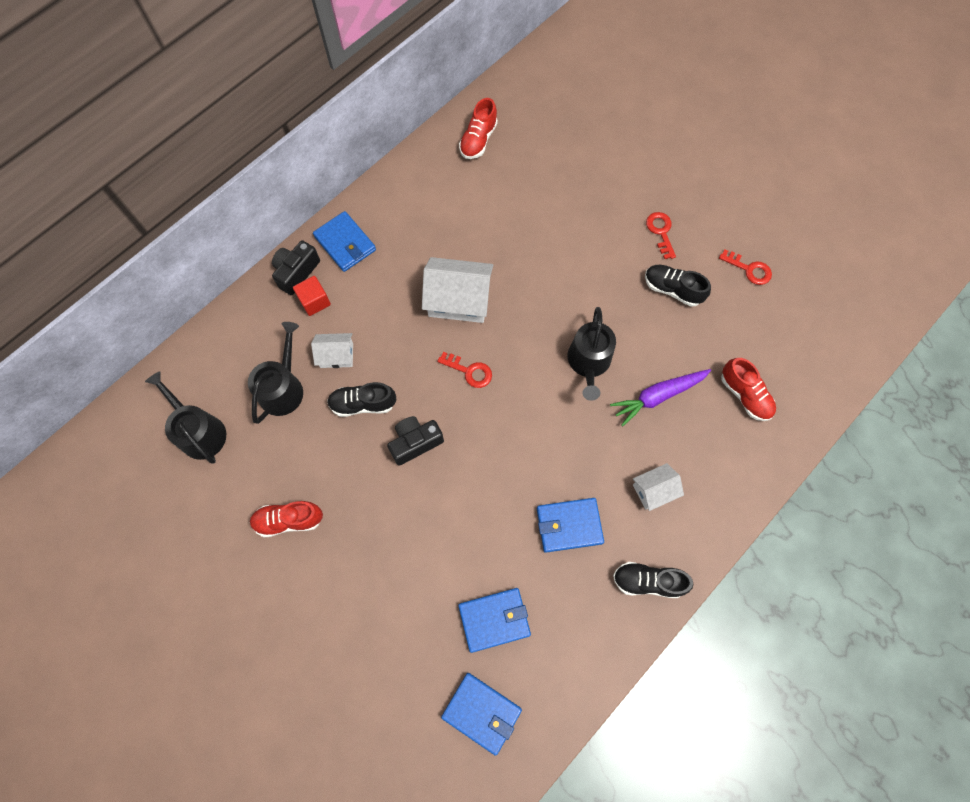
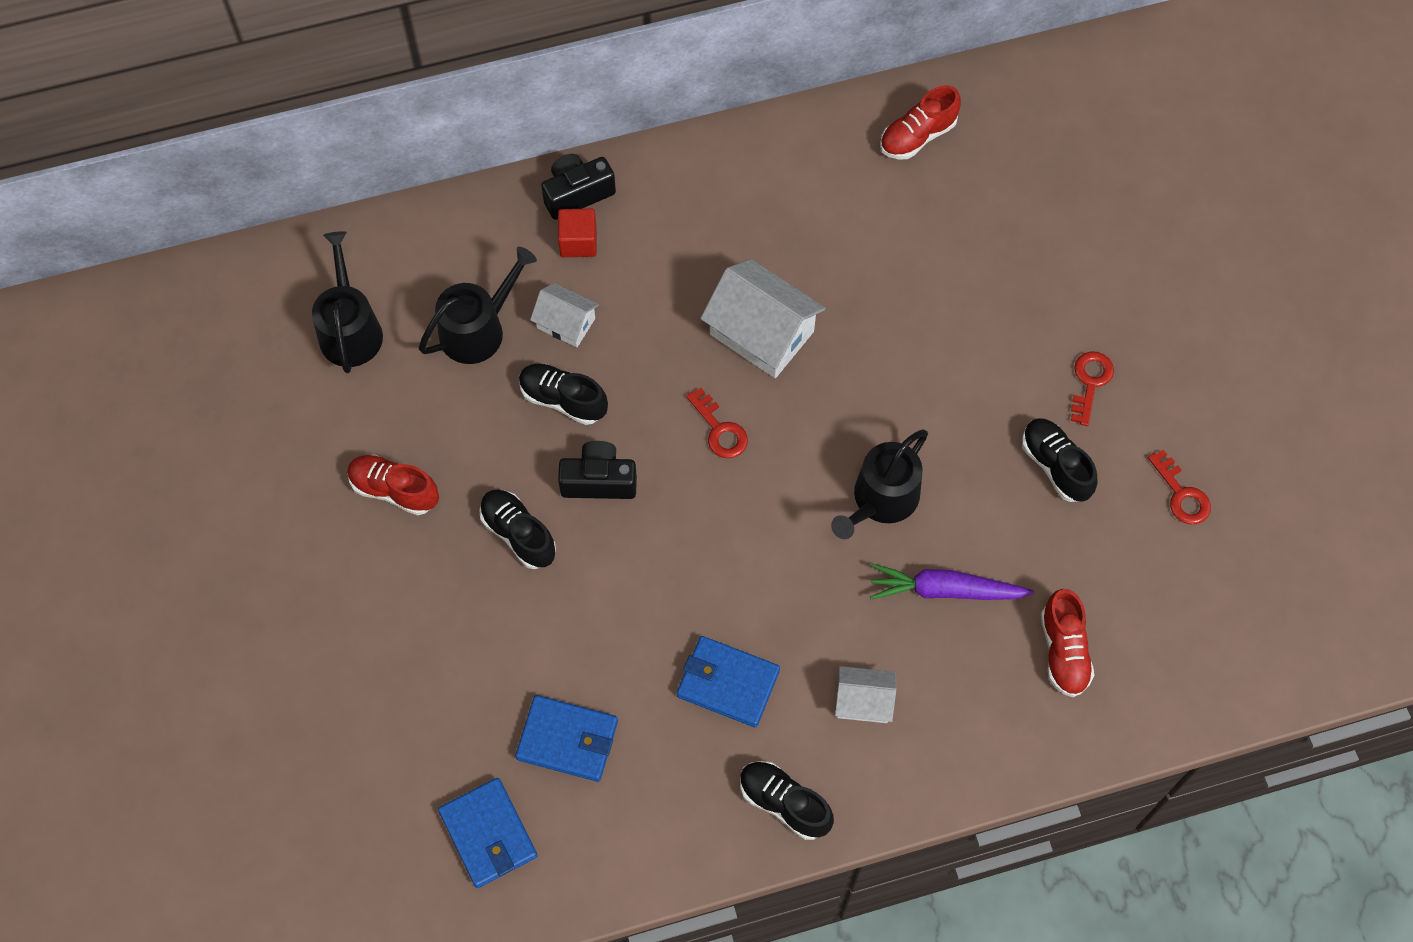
camera: 30 degrees right, 5 degrees down
blue wallet [313,211,376,272] -> none
none -> black shoe [479,490,556,569]

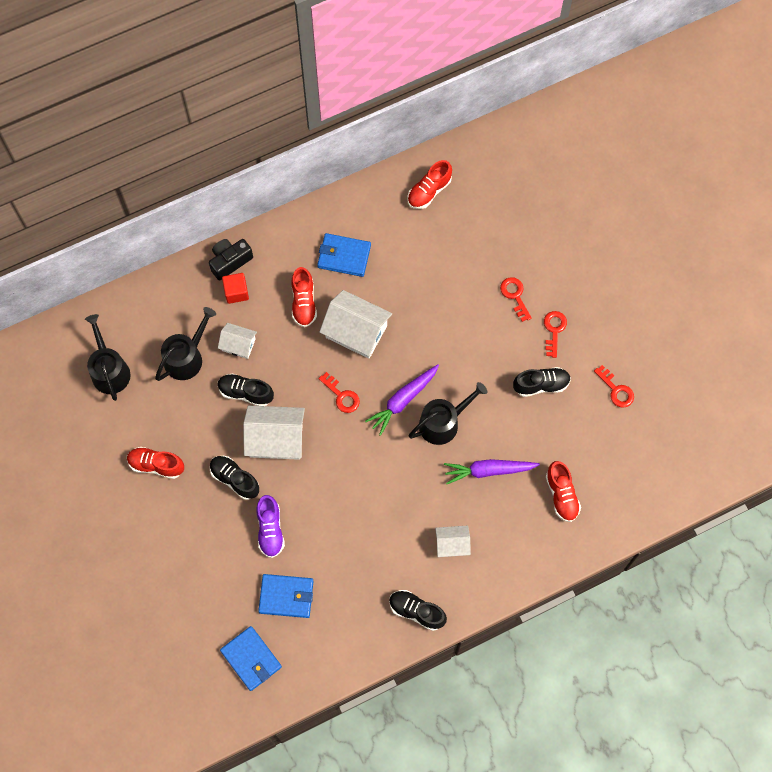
camera: 10 degrees left, 5 degrees up
black camera [558,441,637,499] -> white house [243,406,305,460]
blue wallet [677,636,780,727] -> blue wallet moved to [317,233,371,277]
black watering can [831,429,928,539] -> black watering can turned 150 degrees counterclockwise [409,382,488,445]
black shoe [1022,418,1098,502] -> black shoe turned 120 degrees clockwise [513,367,571,397]
none -> purple shoe [257,495,285,558]
none -> red shoe [292,267,317,327]
none -> purple carrot [365,364,439,436]
none -> red key [500,277,532,322]

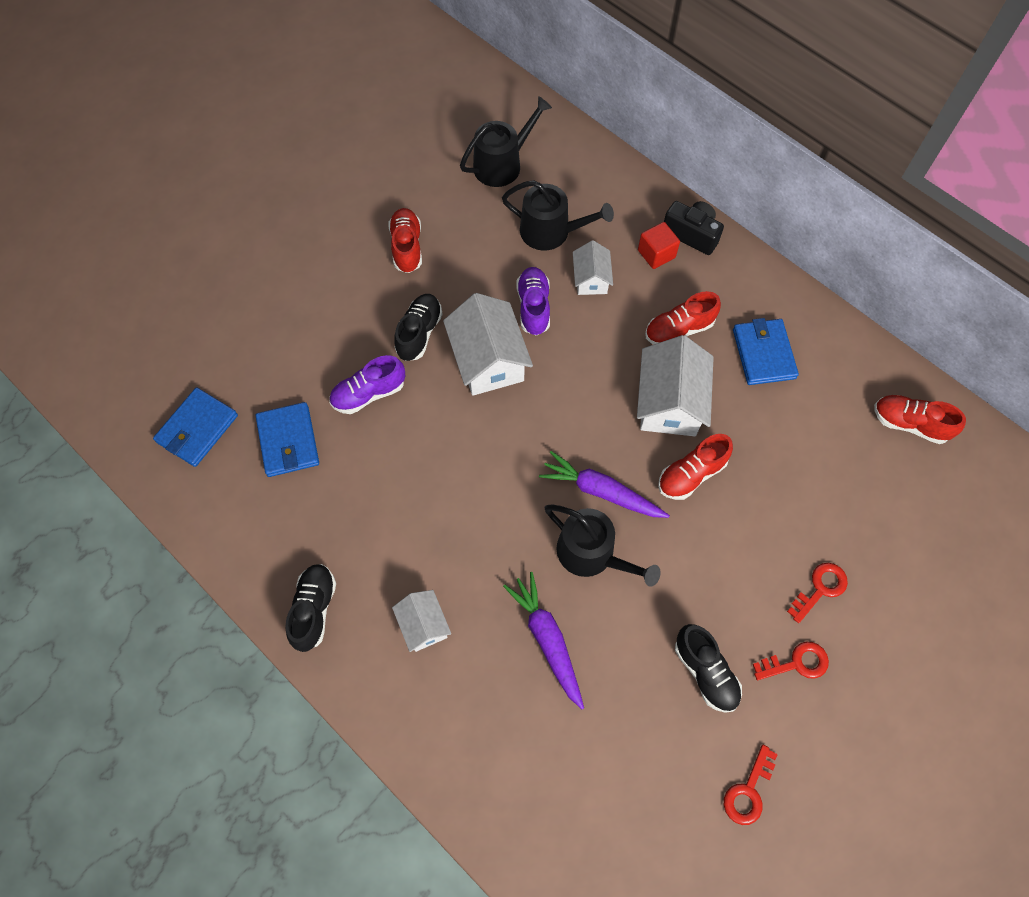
camera: 70 degrees right, 5 degrees down
black shoe [218,374,274,406] -> purple shoe [516,267,550,336]
red key [318,372,360,413] -> none
red shoe [546,461,581,522] -> red shoe moved to [658,434,733,500]

